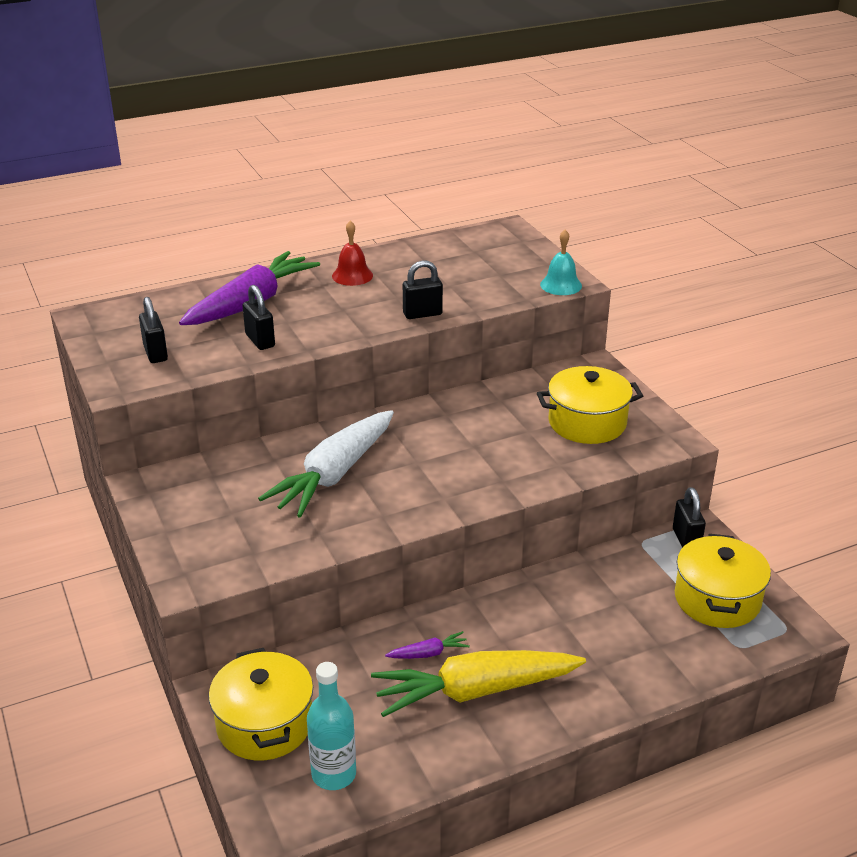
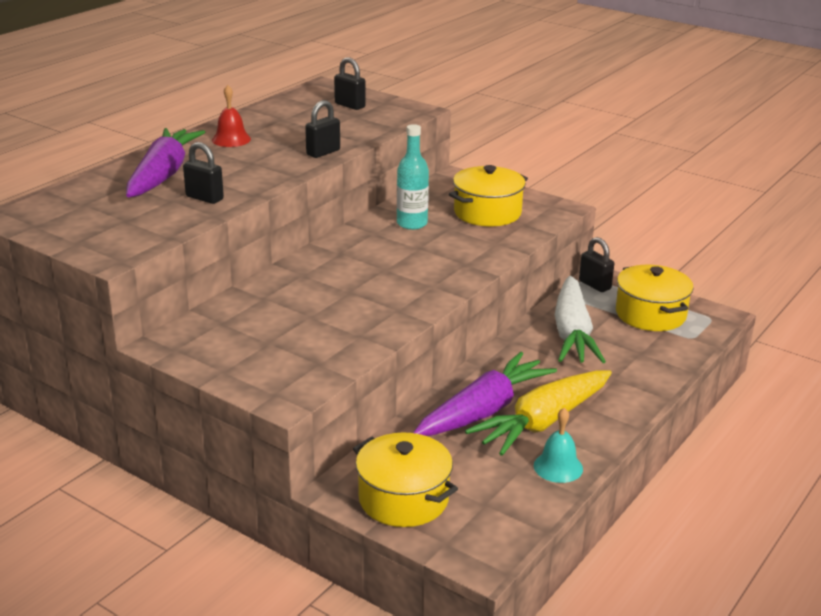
camera: 30 degrees left, 5 degrees down
black padlock [139,297,168,363] -> black padlock moved to [334,57,366,110]
white carrot [258,410,394,518] -> white carrot moved to [554,276,606,363]
turquoise bottle [307,662,356,790] -> turquoise bottle moved to [397,124,429,230]
purple carrot [385,631,470,659] -> purple carrot [413,352,557,436], size x2.46
turquoise bell [540,230,582,295] -> turquoise bell moved to [534,408,583,483]

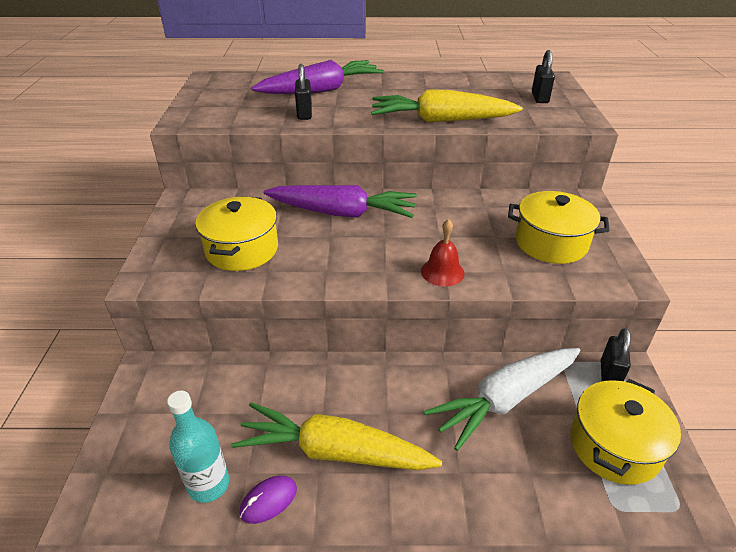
camera: 55 degrees right, 10 degrees up
red bell [212,85,251,147] -> red bell moved to [421,219,464,287]
black padlock [305,100,340,158] -> yellow carrot [371,89,523,123]
yellow pot [353,432,458,527] -> yellow pot moved to [195,196,278,271]
turquoise bottle [397,124,429,230] -> turquoise bottle moved to [167,391,229,503]
purple carrot [413,352,557,436] -> purple carrot moved to [263,185,417,218]
turquoise bell [534,408,583,483] -> purple mouse [240,476,297,524]

